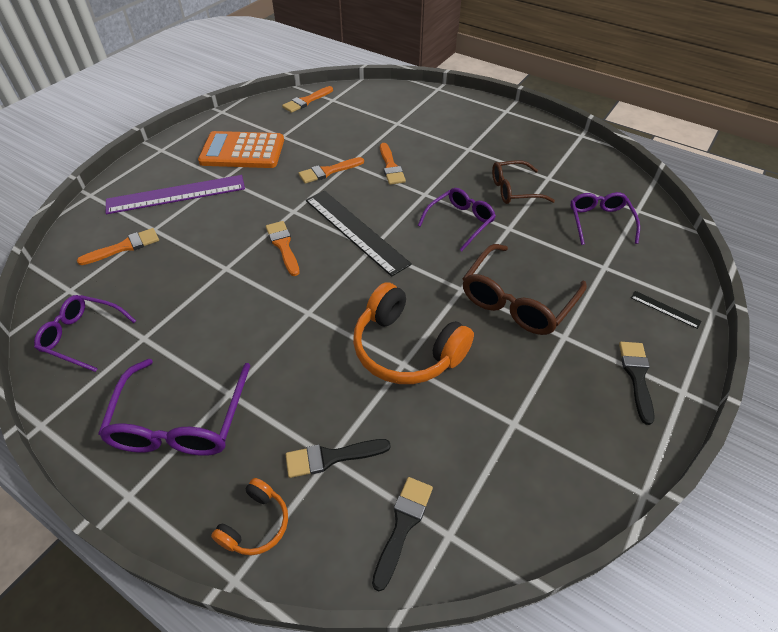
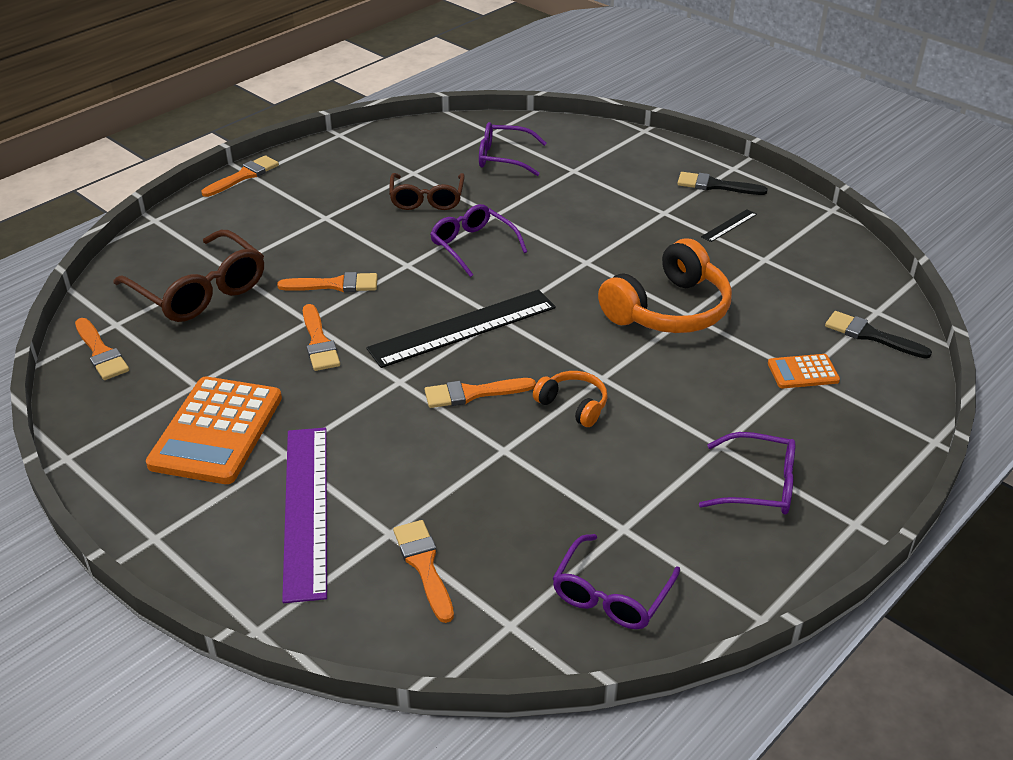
camera: 80 degrees left, 10 degrees down
purple glasses [98,359,250,456] -> purple glasses [699,432,795,515], size x0.66
orange headphones [211,478,288,555] -> orange headphones moved to [533,371,608,427]
black brush [286,439,391,478] -> orange calculator [768,354,840,388]
brown glasses [462,244,587,335] -> brown glasses moved to [113,230,264,322]
black ruler [631,291,702,329] -> black ruler moved to [701,209,757,242]
none -> orange brush [202,155,279,197]

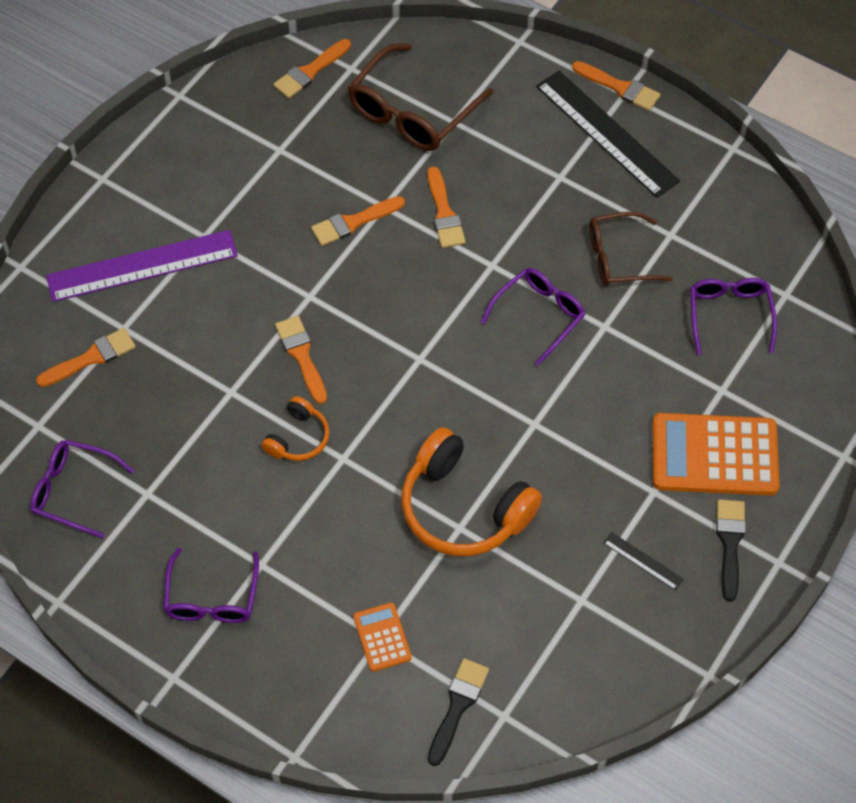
camera: 80 degrees right, 20 degrees up
orange calculator [146,377,282,484] -> orange calculator moved to [653,413,780,496]
black ruler [366,289,556,368] -> black ruler moved to [536,71,680,198]

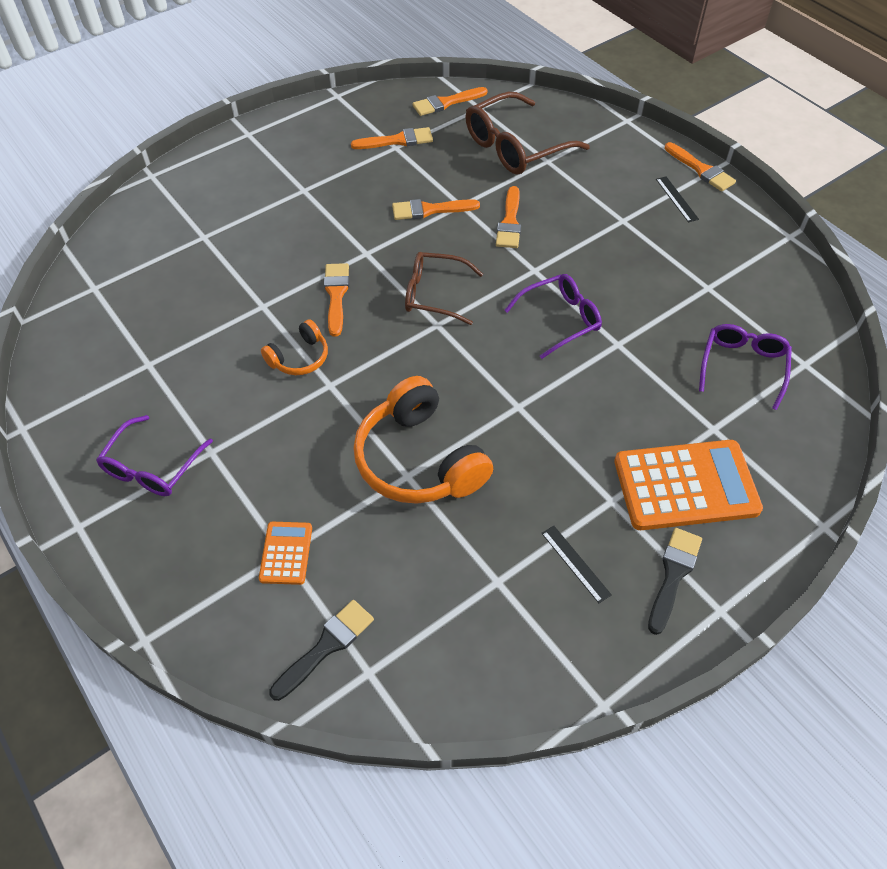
camera: 20 degrees right, 5 degrees down
purple glasses [30,440,134,538] -> none
orange brush [36,328,136,387] -> orange brush moved to [351,127,433,149]
purple ruler [46,230,238,302] -> none
black ruler [536,71,680,198] -> black ruler [656,176,699,223], size x0.42
brown glasses [590,211,673,286] -> brown glasses moved to [405,252,483,325]
orange calculator [653,413,780,496] -> orange calculator turned 150 degrees clockwise [614,440,763,530]

